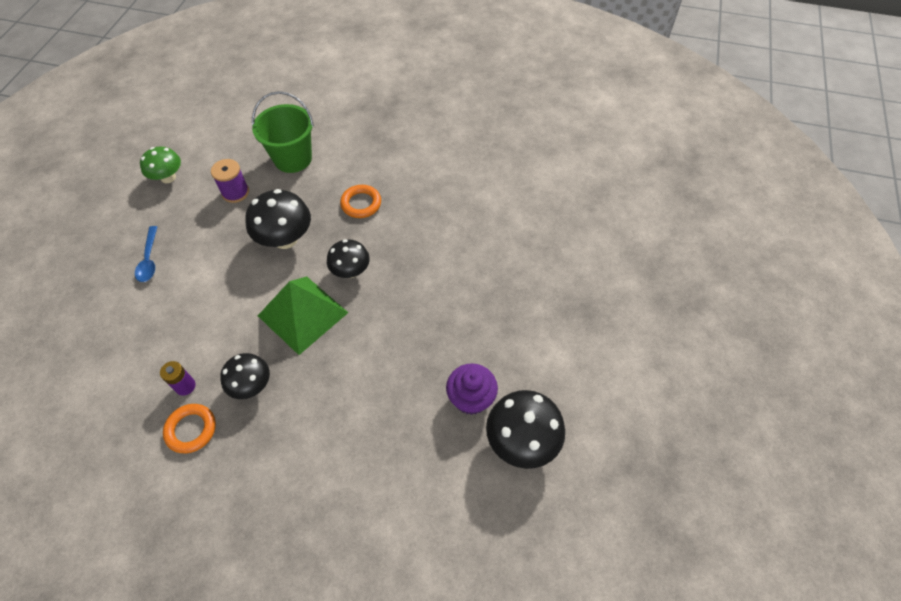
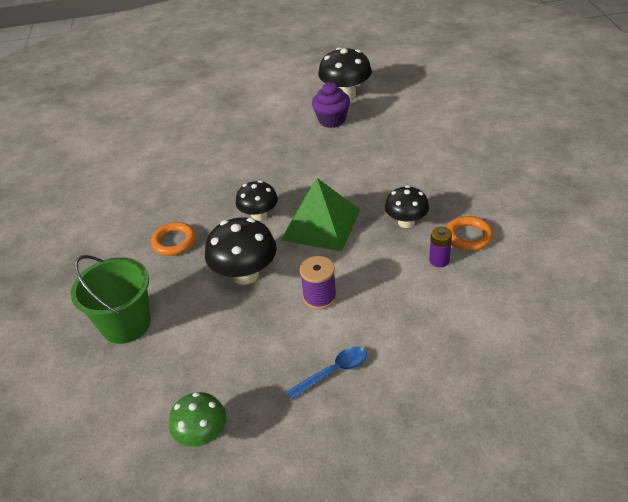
camera: 110 degrees left, 15 degrees down
purple spool [211,159,249,203] -> purple spool moved to [300,256,337,310]

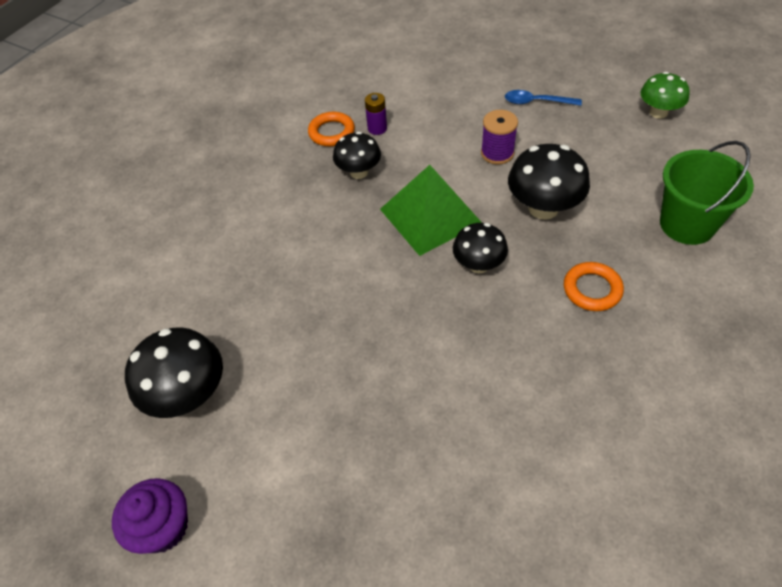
camera: 140 degrees left, 10 degrees up
purple cupcake [312,82,350,128] -> purple cupcake moved to [112,478,188,554]

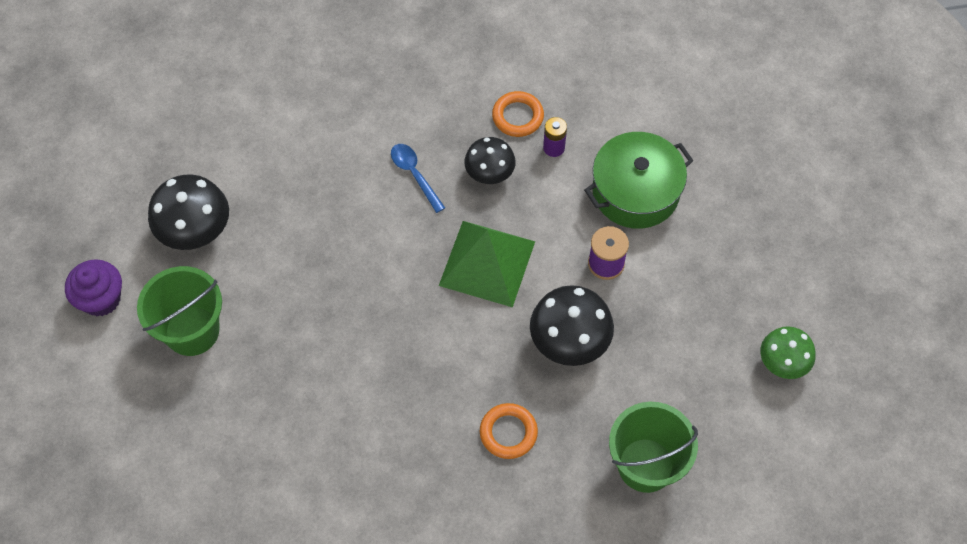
camera: 45 degrees right, 10 degrees up
black mushroom [453,223,508,273] -> none
blue spoon [505,90,582,106] -> blue spoon moved to [391,144,445,213]
none -> green bucket [137,266,222,356]
none -> green pot [584,132,694,229]

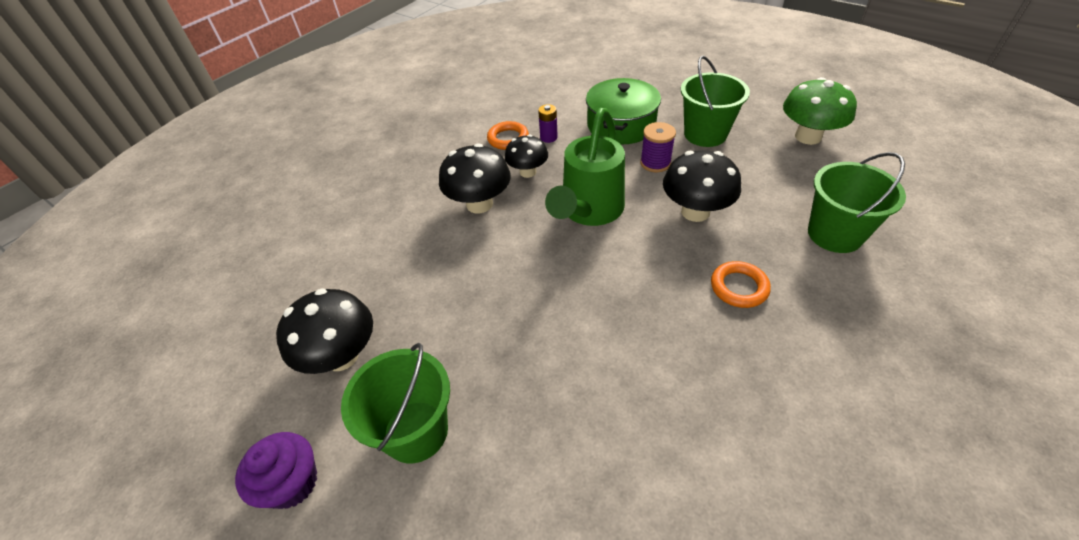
camera: 40 degrees left, 15 degrees down
blue spoon [391,144,445,213] -> black mushroom [439,143,511,213]
green pyramid [439,221,535,307] -> green watering can [545,108,625,226]
green mushroom [760,326,816,379] -> green mushroom [783,77,857,145], size x1.53
none -> green bucket [681,56,750,147]

